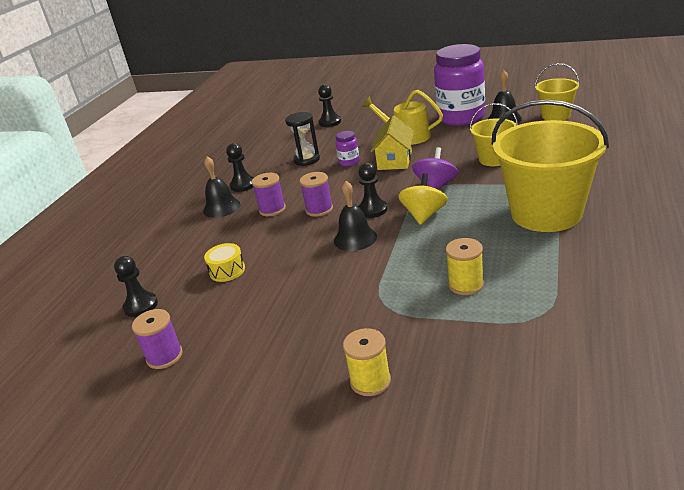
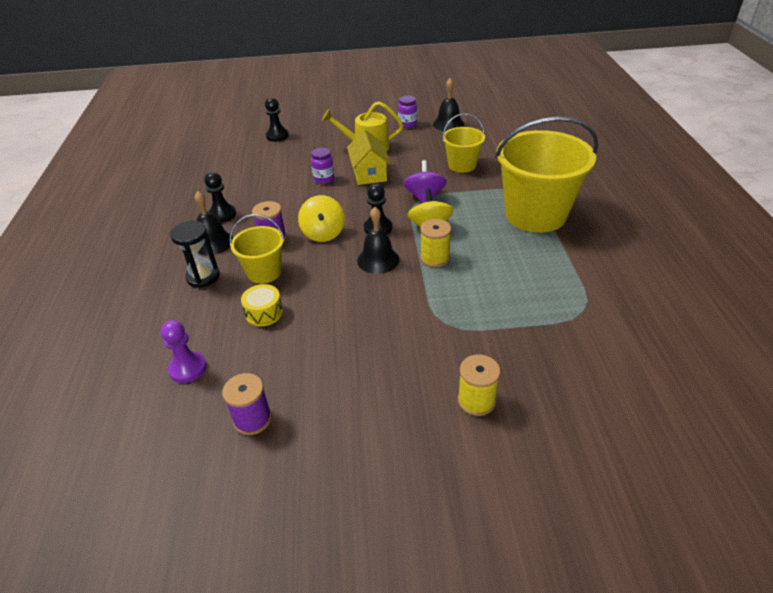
camera: 25 degrees left, 10 degrees up
black pawn [114,256,158,317] -> purple pawn [161,320,207,383]
black hourglass [285,112,320,166] -> black hourglass moved to [170,221,220,288]
purple spool [299,172,333,217] -> yellow spinning top [298,195,345,242]
purple jar [434,44,485,126] -> purple jar [398,96,417,128], size x0.41
yellow spool [446,238,484,295] -> yellow spool moved to [420,219,451,267]
yellow bucket [535,63,580,121] -> yellow bucket moved to [229,214,285,284]

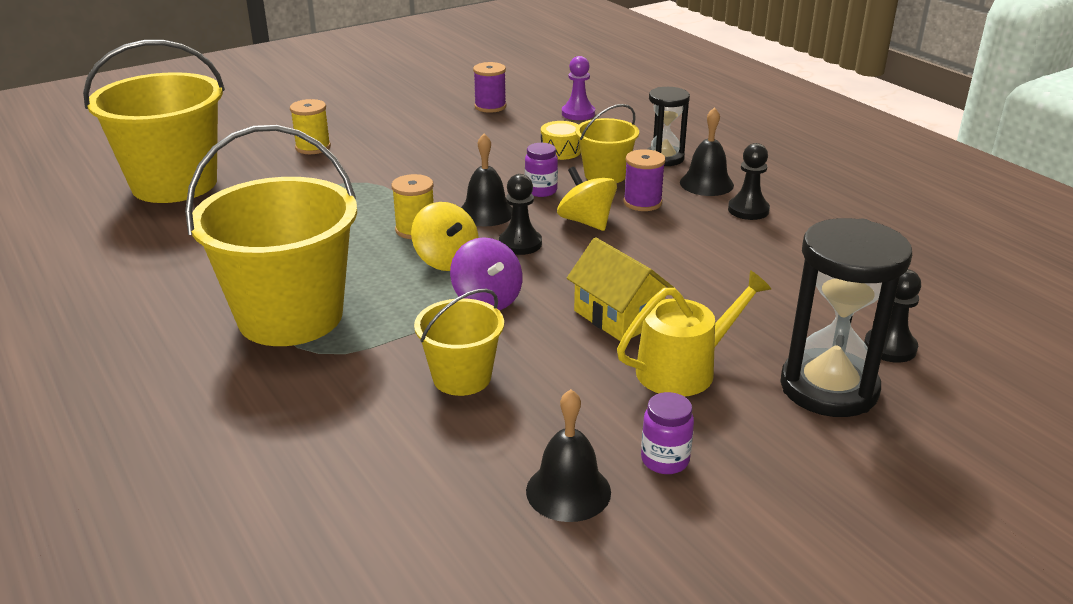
camera: 150 degrees right, 10 degrees down
purple jar [311,148,334,184] -> purple jar moved to [525,143,558,197]
none -> yellow bucket [83,40,225,203]
none -> black hourglass [780,218,912,417]

